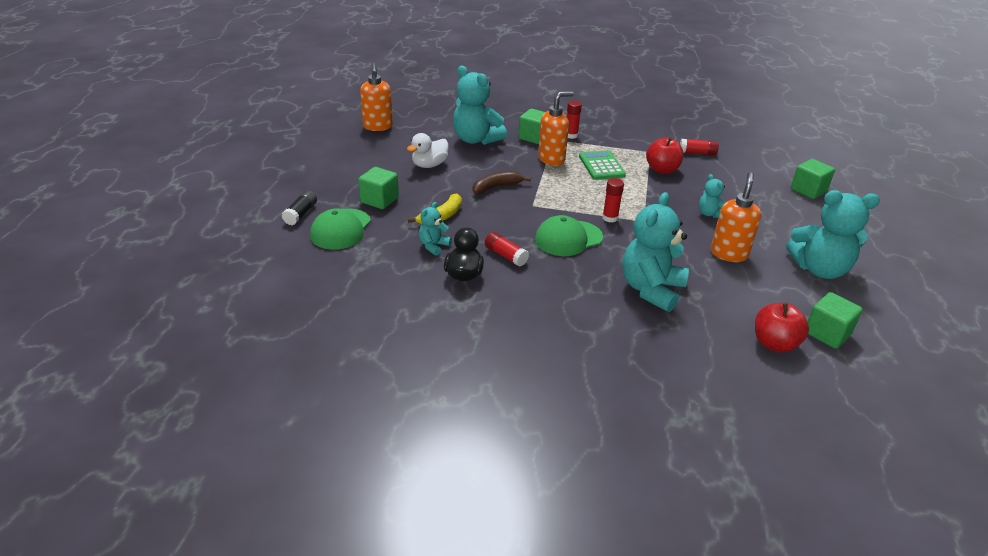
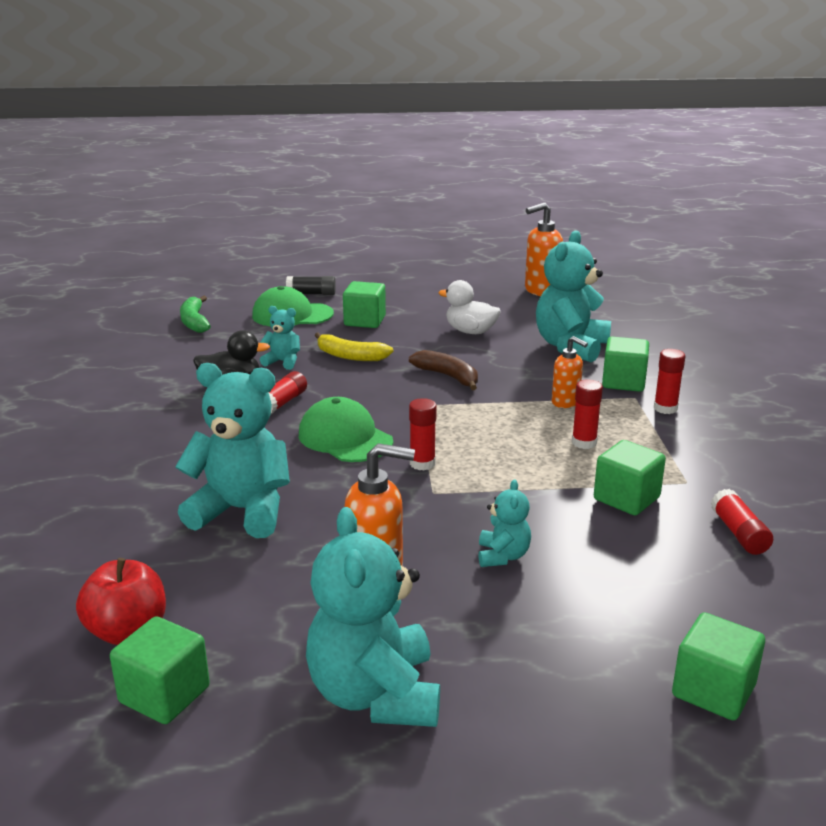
camera: 75 degrees right, 10 degrees down
orange soap dispenser [538,91,574,166] -> orange soap dispenser [552,336,588,408], size x0.63
green calculator [579,150,626,180] -> red glue stick [572,380,603,449]
red apple [646,137,683,174] -> green cube [594,440,666,516]
turquoise teddy bear [699,174,725,218] -> turquoise teddy bear turned 135 degrees clockwise [478,479,531,567]
none -> green banana [180,296,211,333]

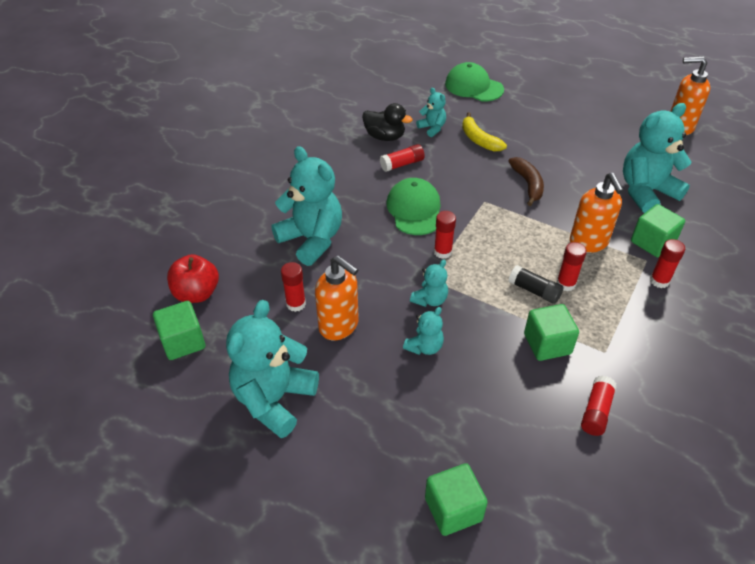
camera: 35 degrees right, 20 degrees up
green banana [180,296,211,333] -> none
black glue stick [286,276,336,295] -> black glue stick moved to [509,265,563,304]
green cube [343,281,386,328] -> none
white duck [439,280,501,334] -> none
orange soap dispenser [552,336,588,408] -> orange soap dispenser [570,173,624,253], size x1.59
none -> red glue stick [281,262,306,312]
none -> turquoise teddy bear [410,260,448,307]

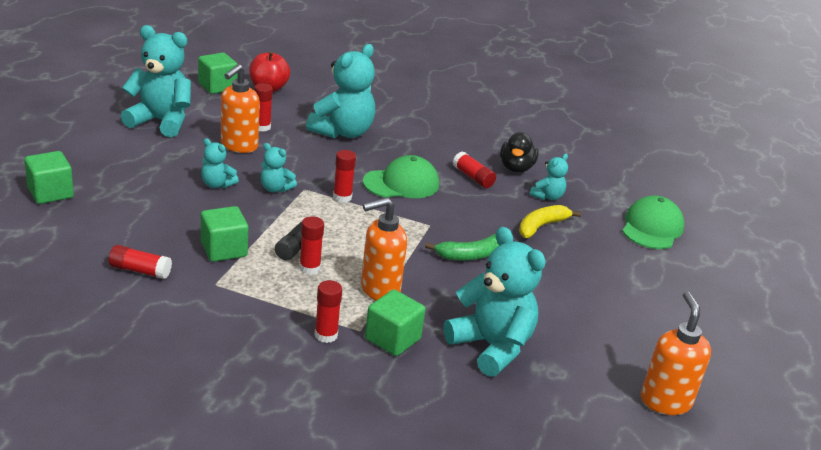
camera: 75 degrees right, 15 degrees down
brown banana [509,157,544,206] -> green banana [425,234,499,260]

